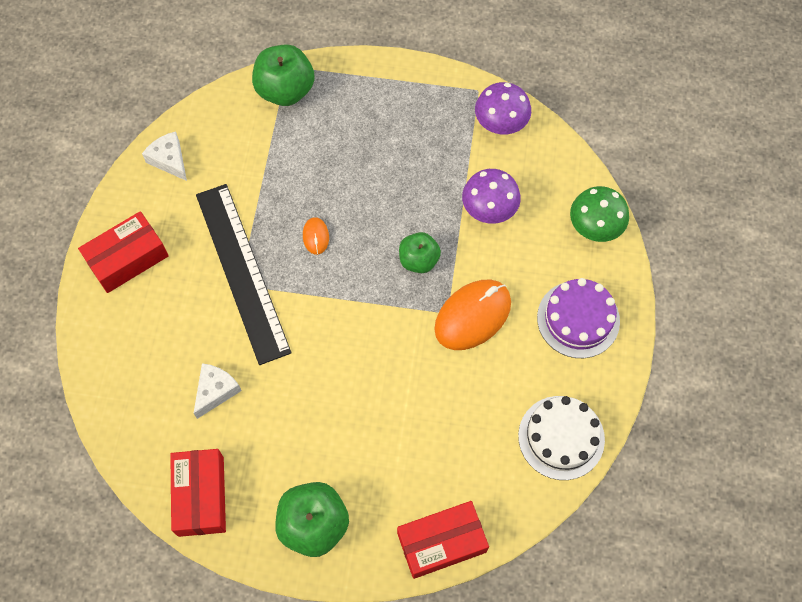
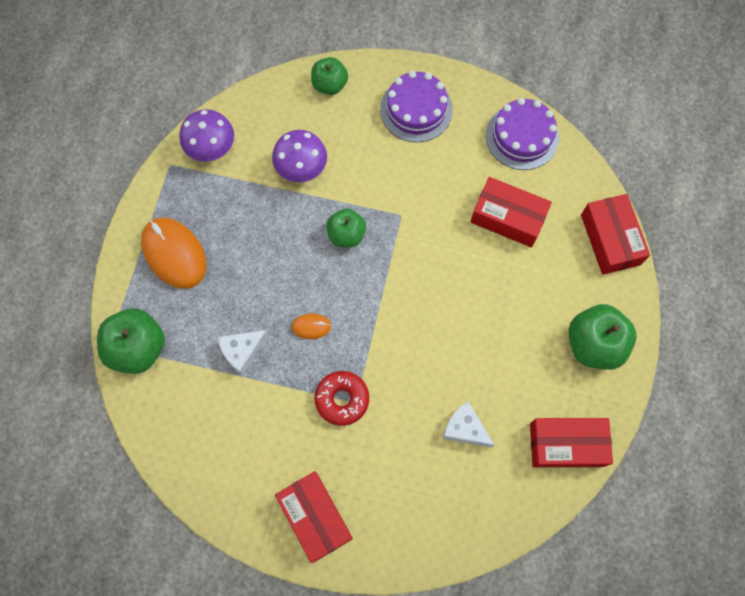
camera: 85 degrees left, 5 degrees up
white cheese [142,131,187,181] -> white cheese moved to [218,330,269,375]
black ruler [196,184,292,365] -> red donut [315,371,369,426]
orange mouse [434,280,511,350] -> orange mouse moved to [141,217,207,289]
white cake [518,396,605,480] -> purple cake [486,98,559,170]
green mushroom [570,186,629,242] -> green apple [311,57,348,95]
none -> red box [470,177,552,248]

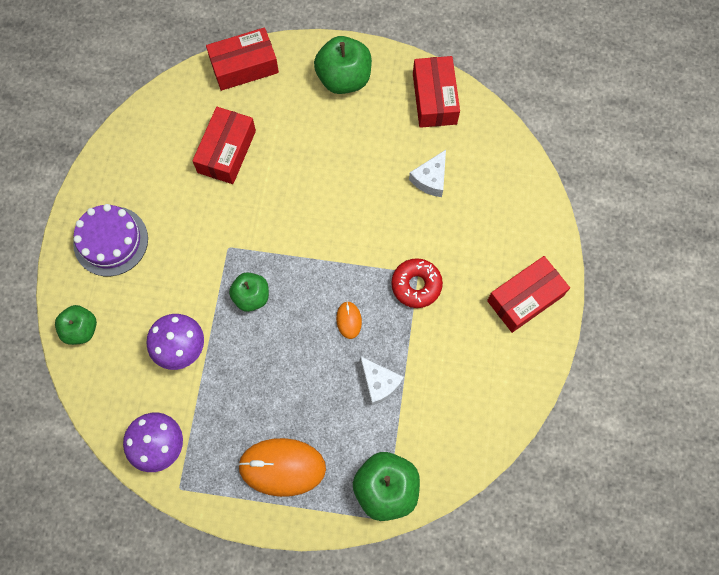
camera: 95 degrees left, 0 degrees up
orange mouse [141,217,207,289] -> orange mouse turned 45 degrees clockwise [238,438,326,497]
purple cake [486,98,559,170] -> none

